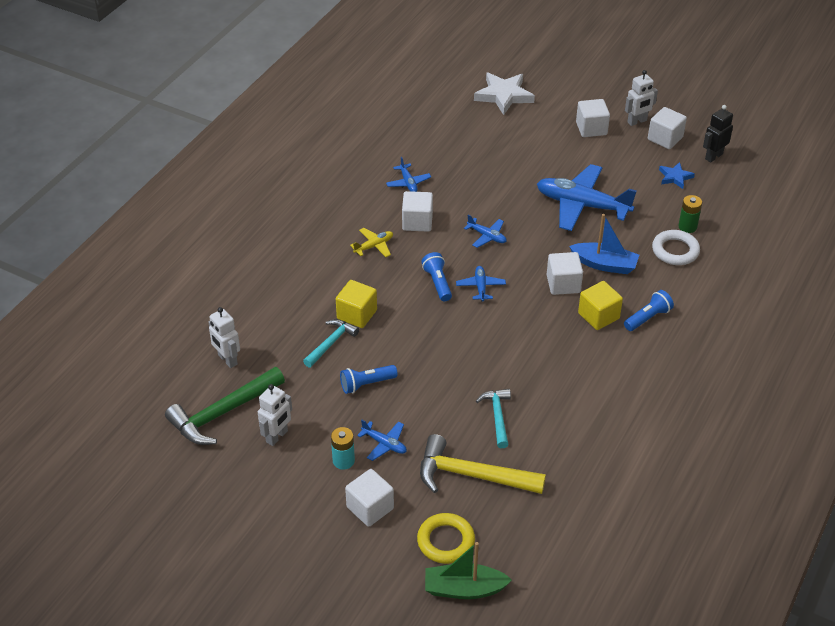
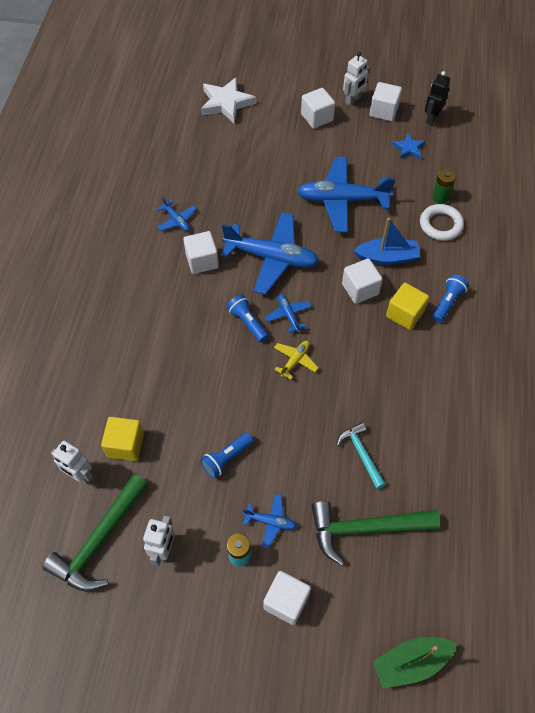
camera: 20 degrees left, 15 degrees up
turquoise hammer [303,319,359,368] -> none
yellow cube [336,280,377,328] -> yellow cube moved to [101,417,144,461]
yellow plane [350,228,393,257] -> yellow plane moved to [274,341,318,379]
yellow ring [417,513,475,564] -> none
yellow hammer [420,434,546,494] -> green hammer [312,501,440,566]
blue plane [464,214,507,248] -> blue plane [221,212,319,294], size x2.20

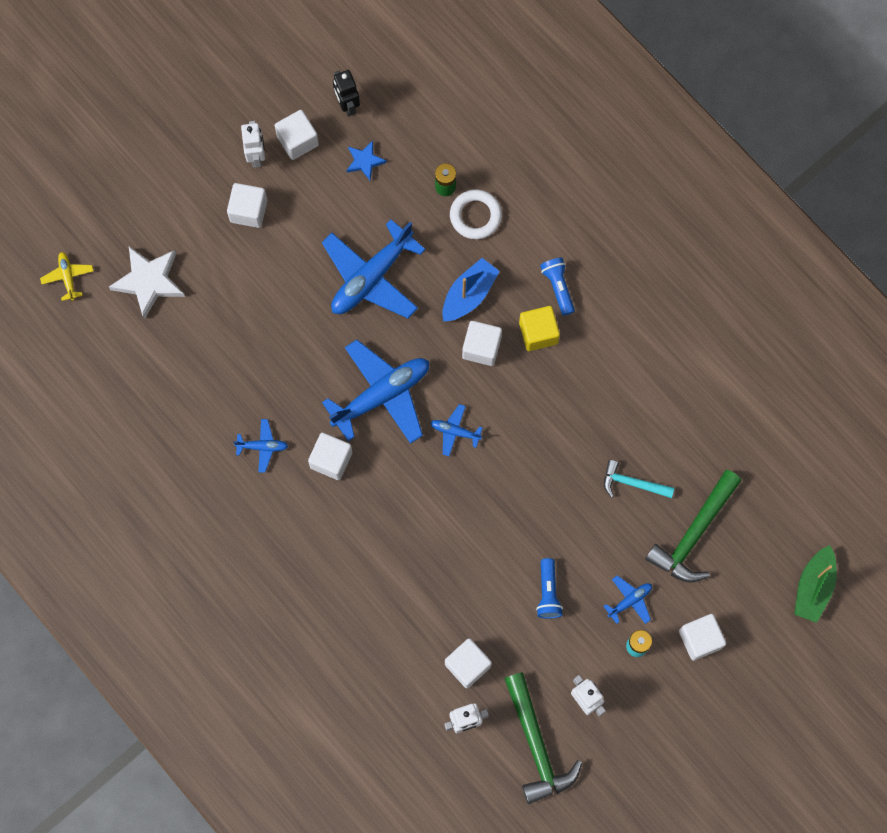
camera: 50 degrees left, 15 degrees up
yellow cube [101,417,144,461] -> white cube [445,638,492,688]
blue flashlight [227,295,268,342] -> none
yellow plane [274,341,318,379] -> yellow plane moved to [40,252,94,301]

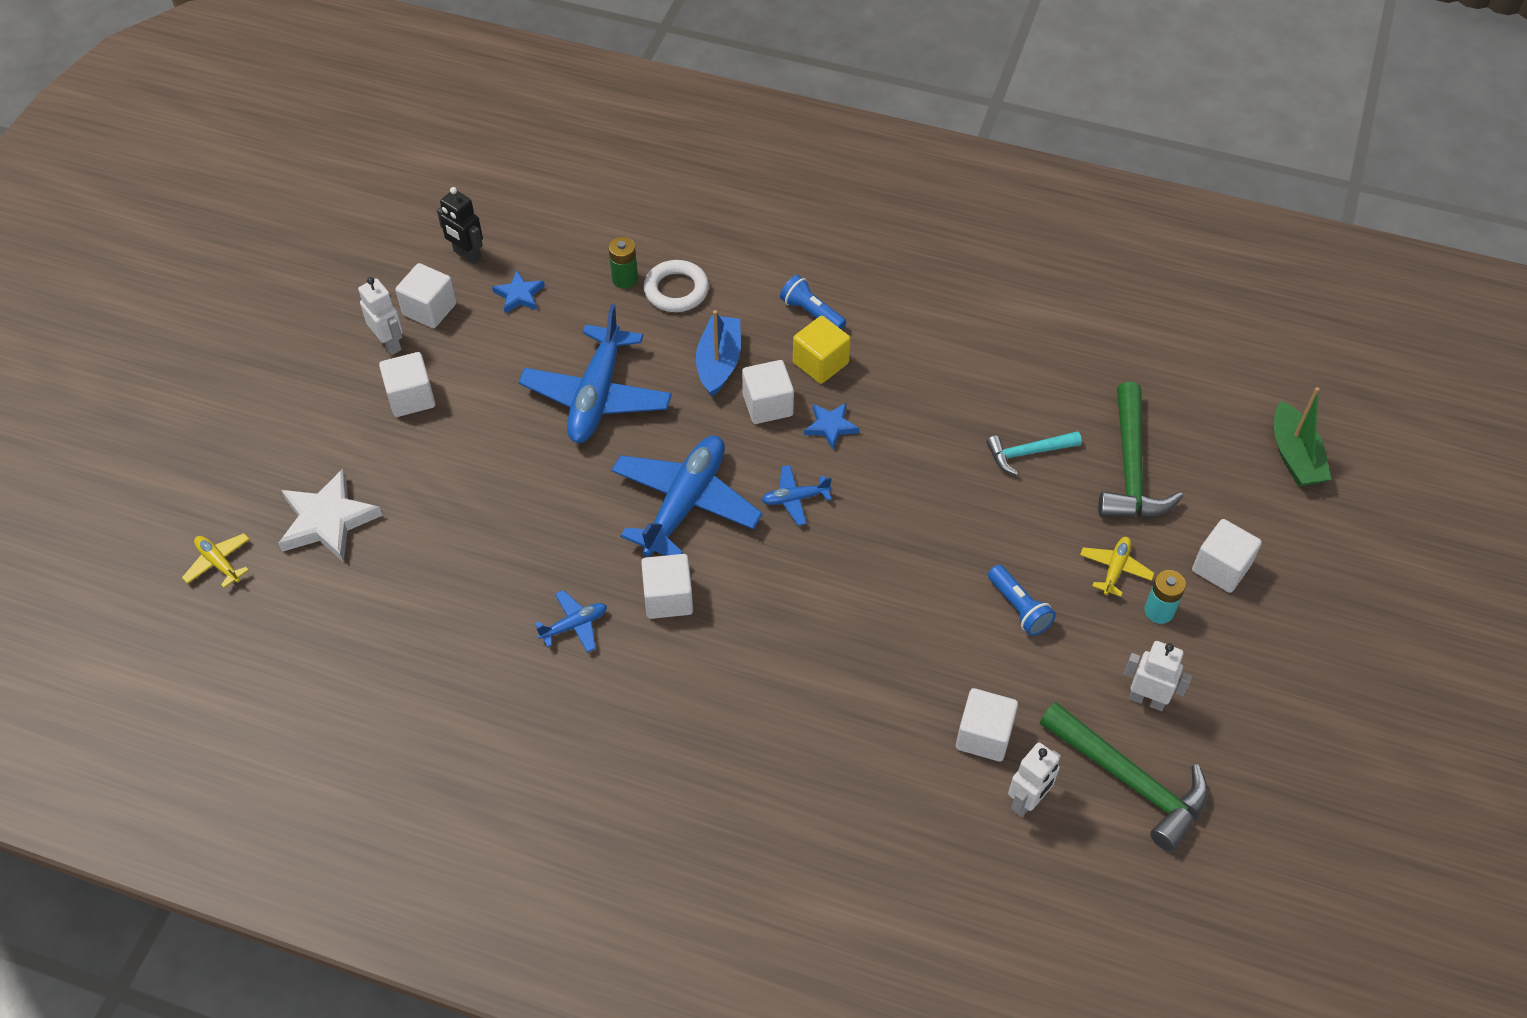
camera: 30 degrees left, 20 degrees down
blue plane [603,575,652,624] -> yellow plane [1080,537,1155,597]
none -> blue star [804,403,859,449]

